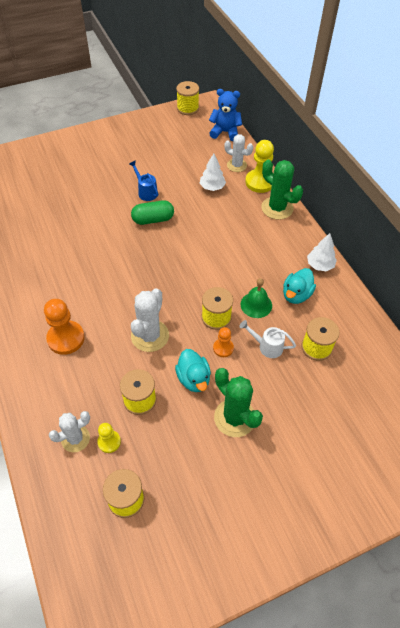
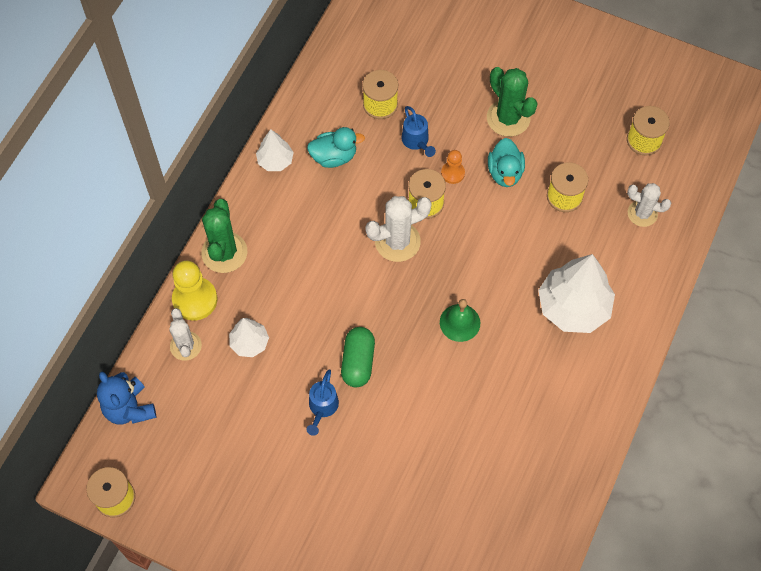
camera: 130 degrees left, 10 degrees up
orange pawn [44,299,85,355] -> white tree [538,254,615,333]
yellow pawn [97,423,121,453] -> none
green capsule [131,200,174,225] -> green capsule turned 60 degrees clockwise [341,327,375,387]
white cactus [131,288,169,352] -> white cactus moved to [365,196,432,262]
turquoise duck [175,349,211,392] -> turquoise duck turned 150 degrees clockwise [488,138,525,187]
green cactus [214,368,263,437] -> green cactus turned 45 degrees counterclockwise [487,67,538,137]
white watering can [239,320,296,358] -> blue watering can [401,106,436,157]
green bell [241,278,272,318] -> green bell moved to [440,299,480,342]

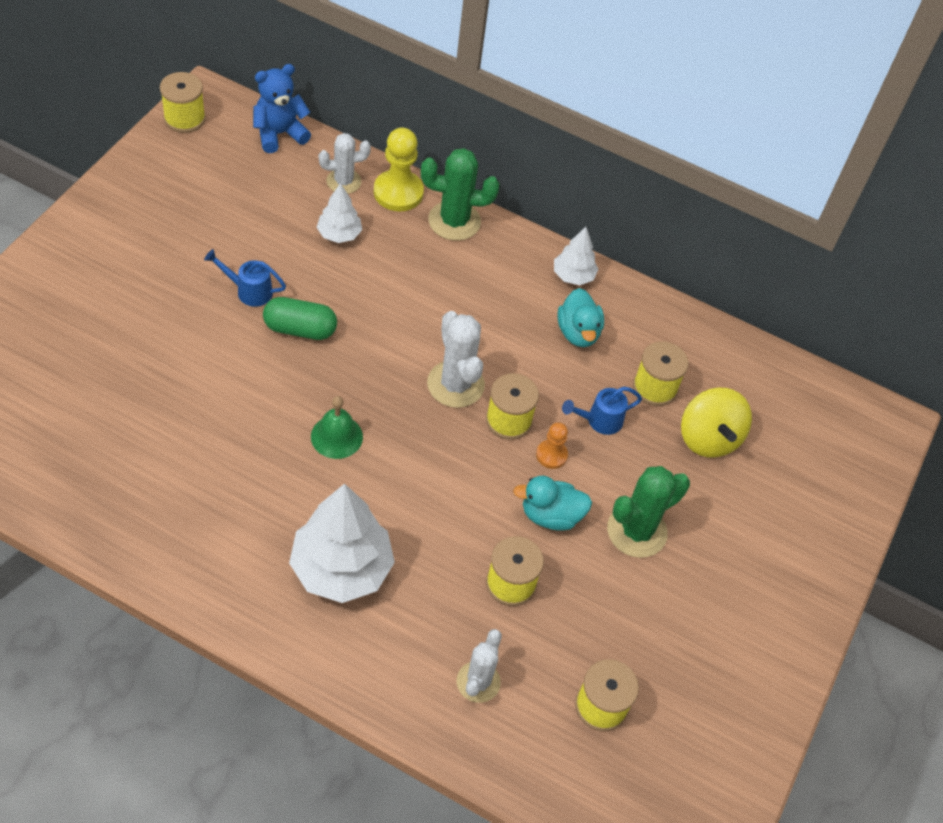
camera: 85 degrees right, 10 degrees down
none -> yellow spinning top [681,388,752,458]

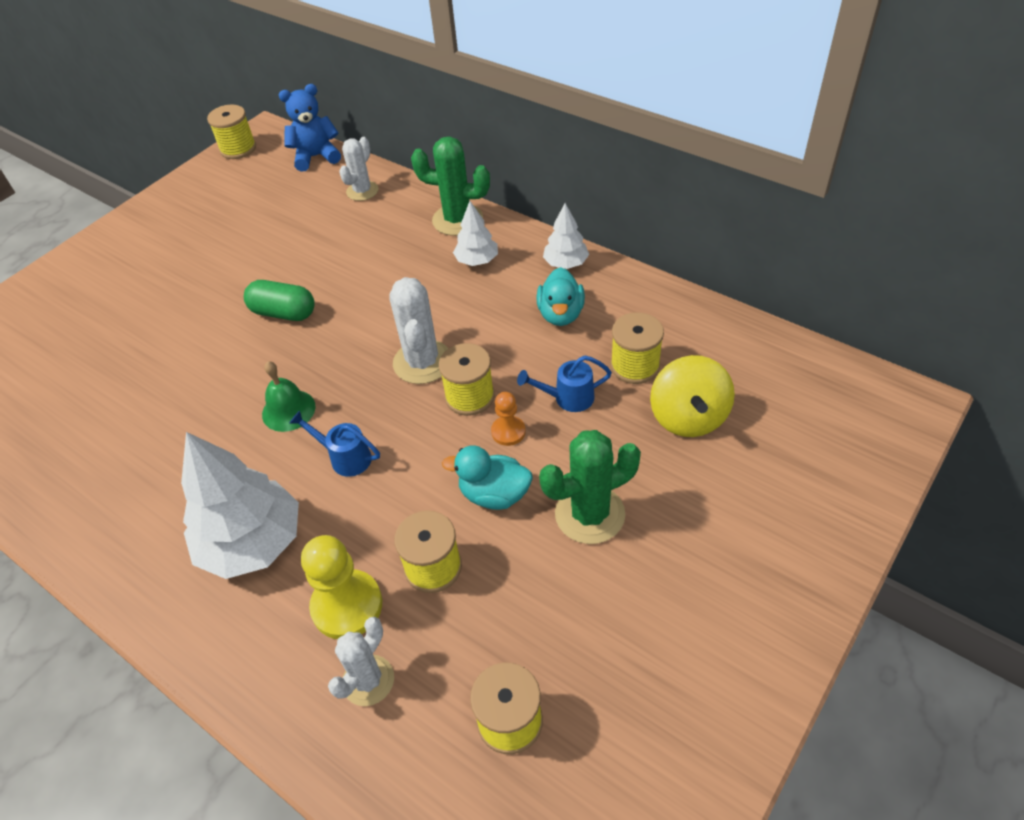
camera: 20 degrees right, 5 degrees down
blue watering can [204,249,286,307] -> blue watering can moved to [289,410,380,477]
white tree [317,183,362,243] -> white tree moved to [453,201,498,266]
white cactus [319,133,371,194] -> white cactus turned 60 degrees counterclockwise [339,137,379,201]
yellow pawn [374,127,424,211] -> yellow pawn moved to [301,535,382,639]

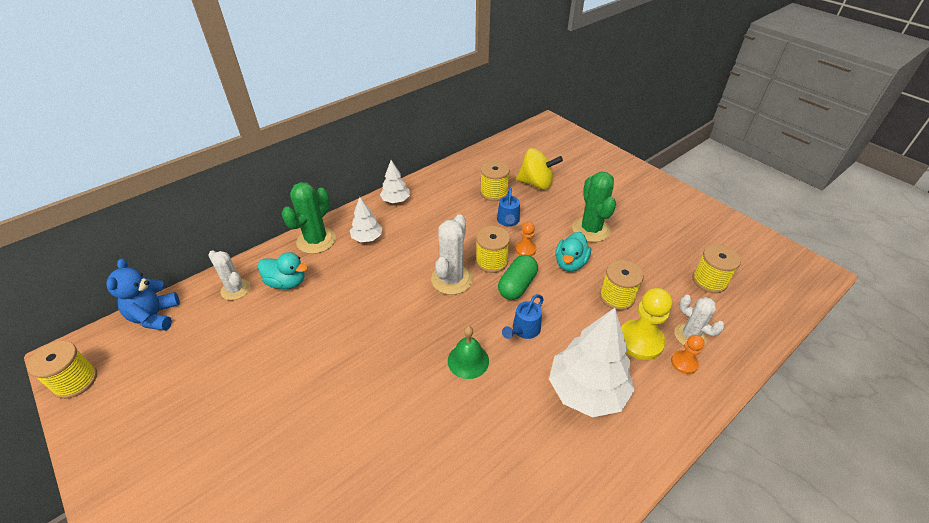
camera: 80 degrees left, 5 degrees down
green capsule [244,280,314,321] -> green capsule moved to [498,255,538,300]
white cactus [389,277,448,384] -> white cactus turned 75 degrees counterclockwise [431,214,473,295]
turquoise duck [536,267,585,326] -> turquoise duck moved to [258,252,308,289]
none -> orange pawn [671,335,704,374]

